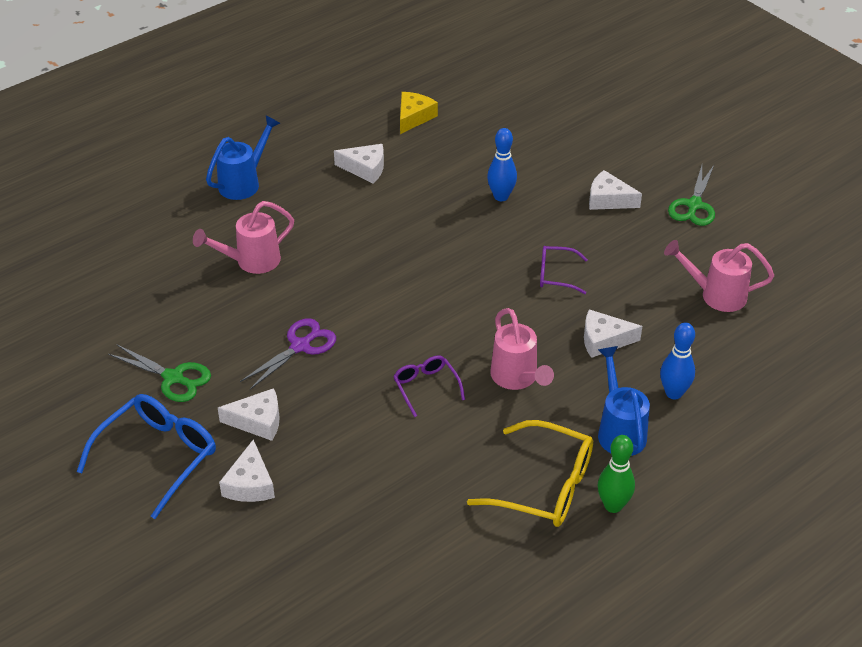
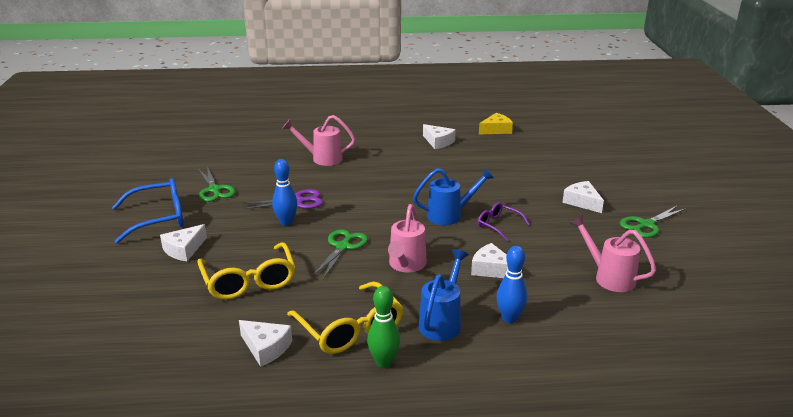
camera: 35 degrees right, 15 degrees down
blue watering can [206,115,281,200] -> blue watering can moved to [413,168,494,225]
white cheese [218,388,280,441] -> white cheese moved to [239,320,292,367]
purple glasses [393,356,465,417] -> green scissors [312,229,368,279]
blue bowling pin [487,128,517,201] -> blue bowling pin moved to [272,159,297,225]
none -> yellow glasses [197,242,295,300]

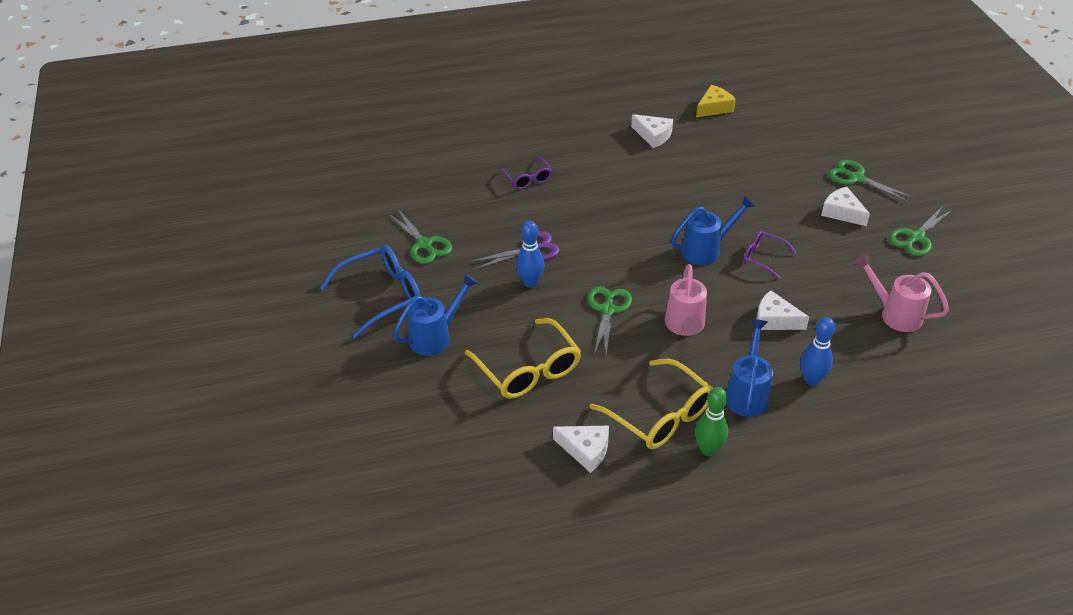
camera: 10 degrees left, 15 degrees up
white cheese [160,224,207,261] -> blue watering can [393,273,478,356]
pink watering can [282,115,355,166] -> purple glasses [500,158,552,190]
none -> green scissors [829,160,913,202]

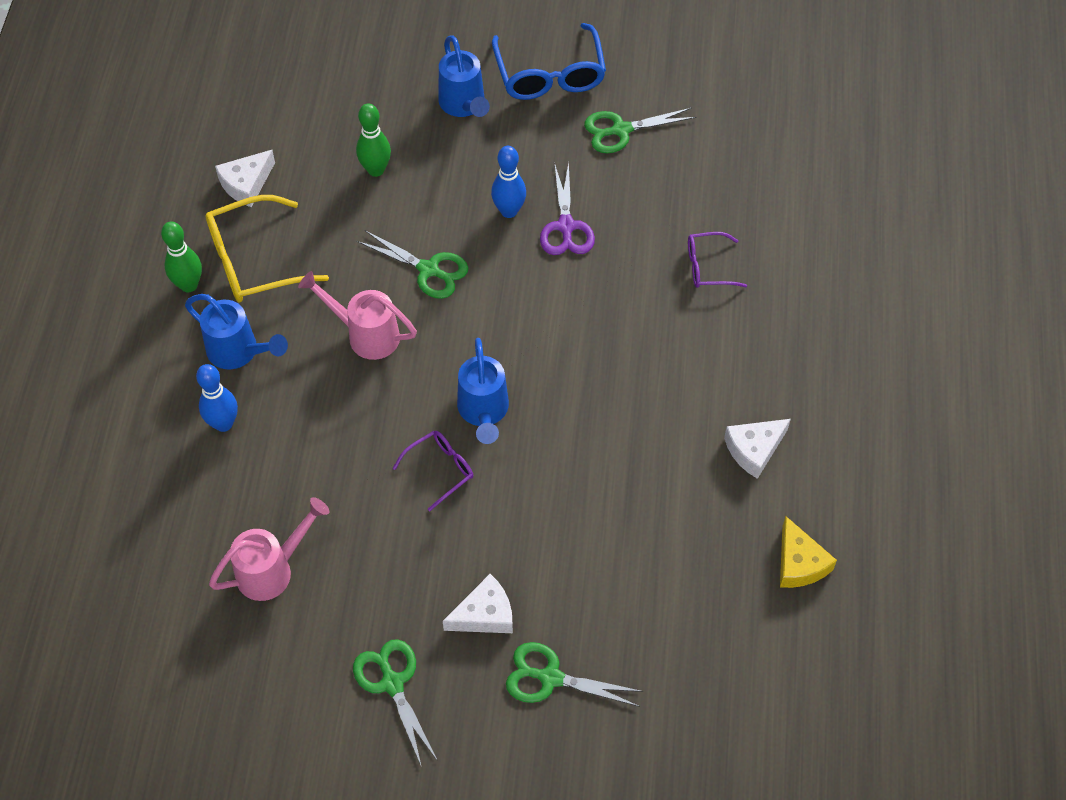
camera: 110 degrees right, 15 degrees up
yellow glasses [465,318,581,399] -> green bowling pin [356,103,391,177]
white cheese [757,290,809,330] -> none
green scissors [829,160,913,202] -> green scissors turned 135 degrees counterclockwise [506,642,643,707]

